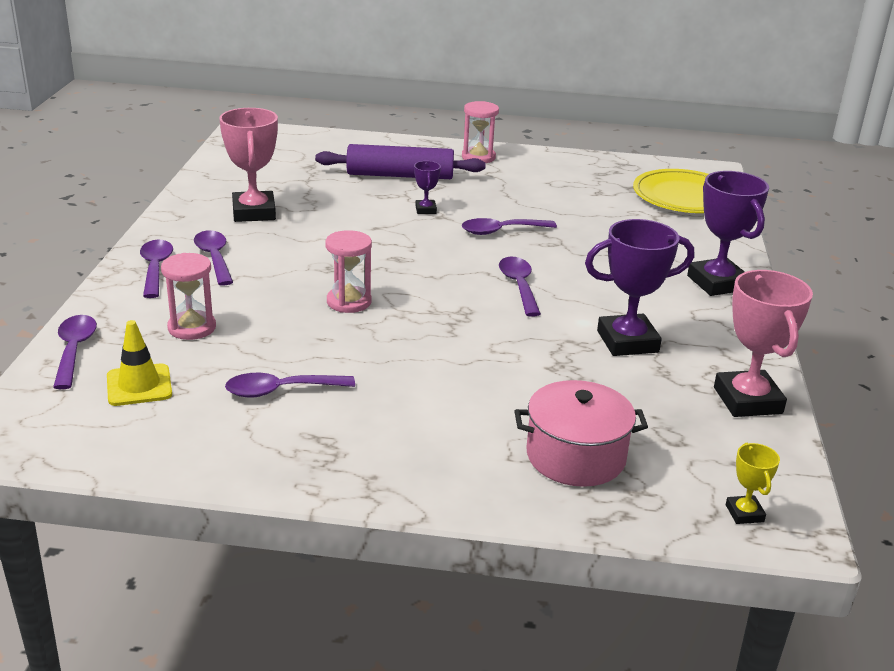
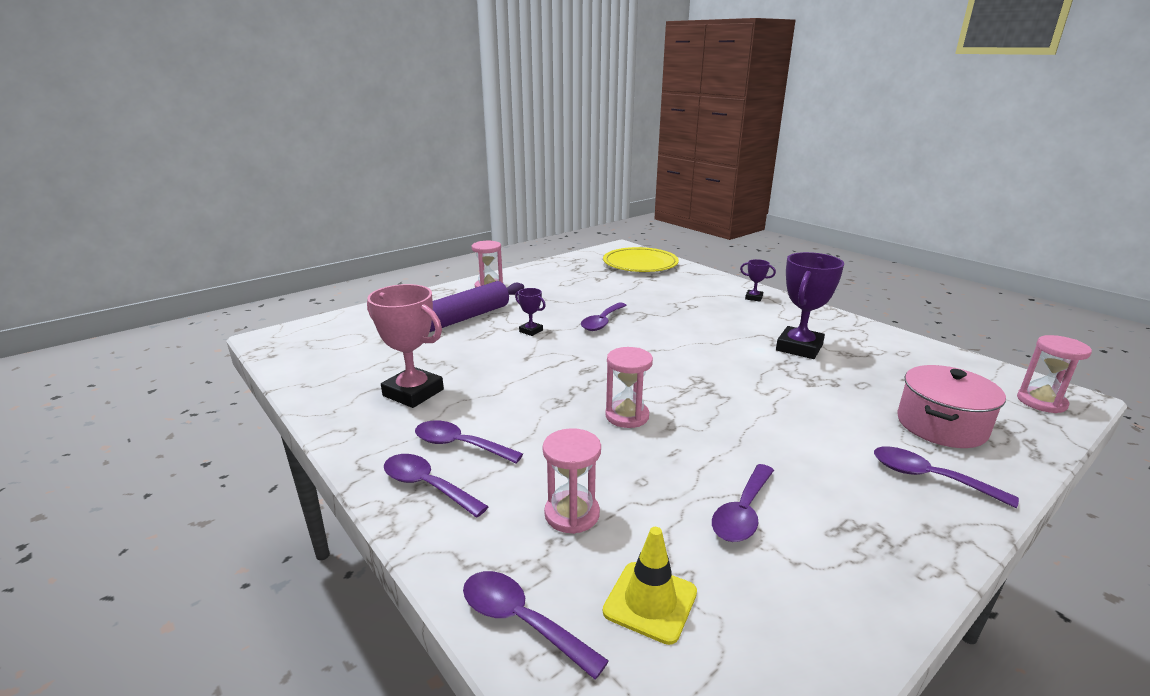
camera: 45 degrees left, 5 degrees down
purple spoon [499,257,541,317] -> purple spoon moved to [874,446,1019,508]
purple trophy [687,171,769,296] -> purple trophy [740,259,776,302], size x0.49
pink trophy [714,270,813,417] -> none
yellow trophy [726,443,780,524] -> pink hourglass [1017,335,1092,413]

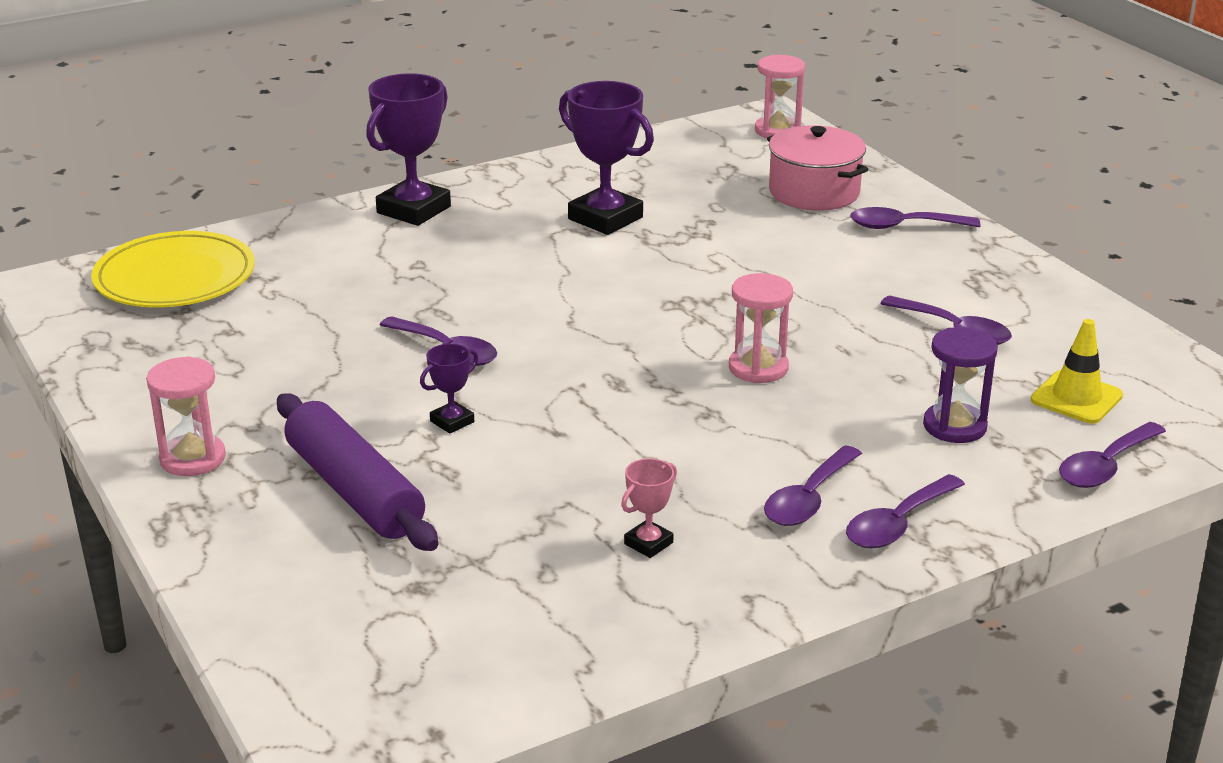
camera: 80 degrees left, 5 degrees up
pink trophy [367,284,444,408] -> pink trophy [621,458,677,558], size x0.49
pink hourglass [543,428,601,534] -> purple hourglass [923,327,998,443]
purple trophy [740,259,776,302] -> purple trophy [366,73,451,226], size x2.06
purple spoon [874,446,1019,508] -> purple spoon turned 45 degrees clockwise [850,207,981,229]

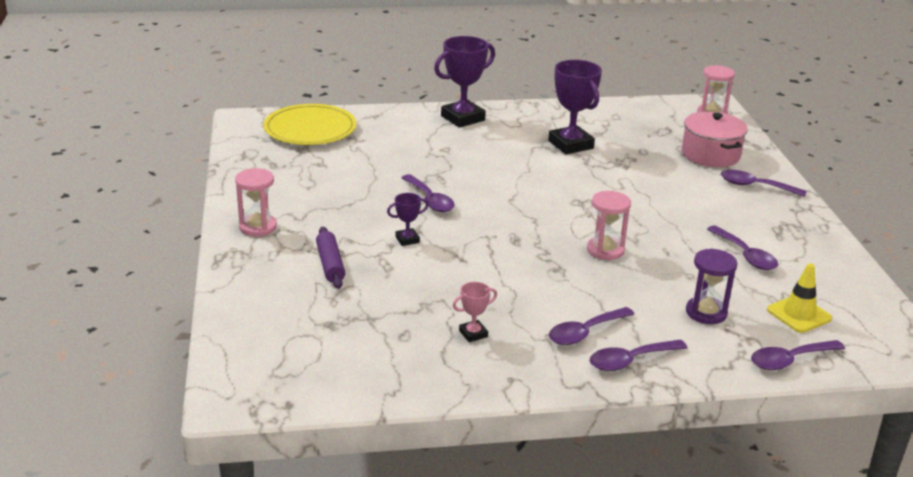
camera: 20 degrees right, 0 degrees up
purple rolling pin [277,393,438,551] -> purple rolling pin [316,227,345,289], size x0.60

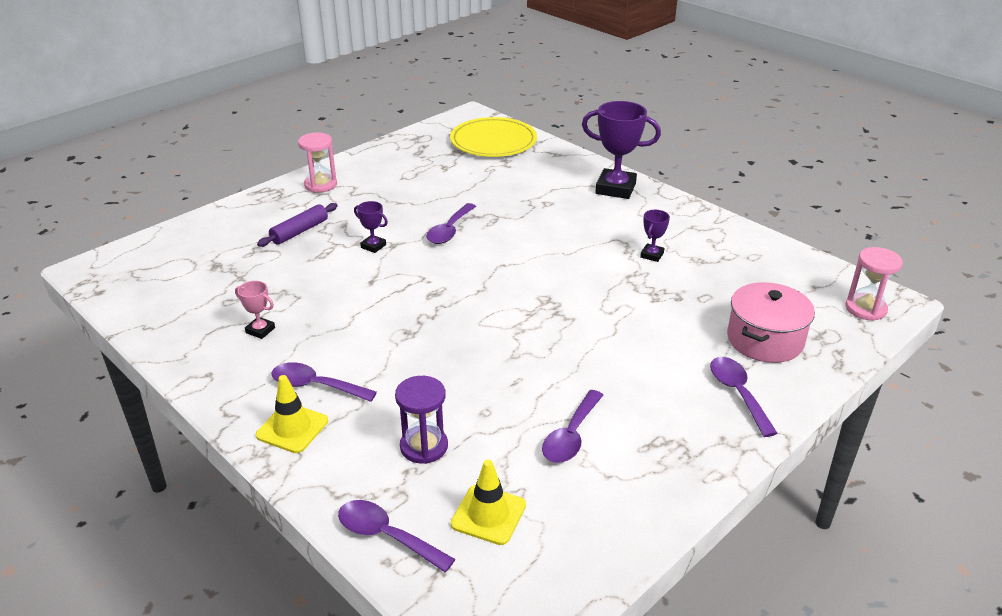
camera: 55 degrees right, 5 degrees up
purple trophy [548,60,602,154] -> purple trophy [640,210,670,262], size x0.49
pink hourglass [587,191,631,260] -> none
purple spoon [590,340,687,371] -> yellow traffic cone [256,375,328,453]

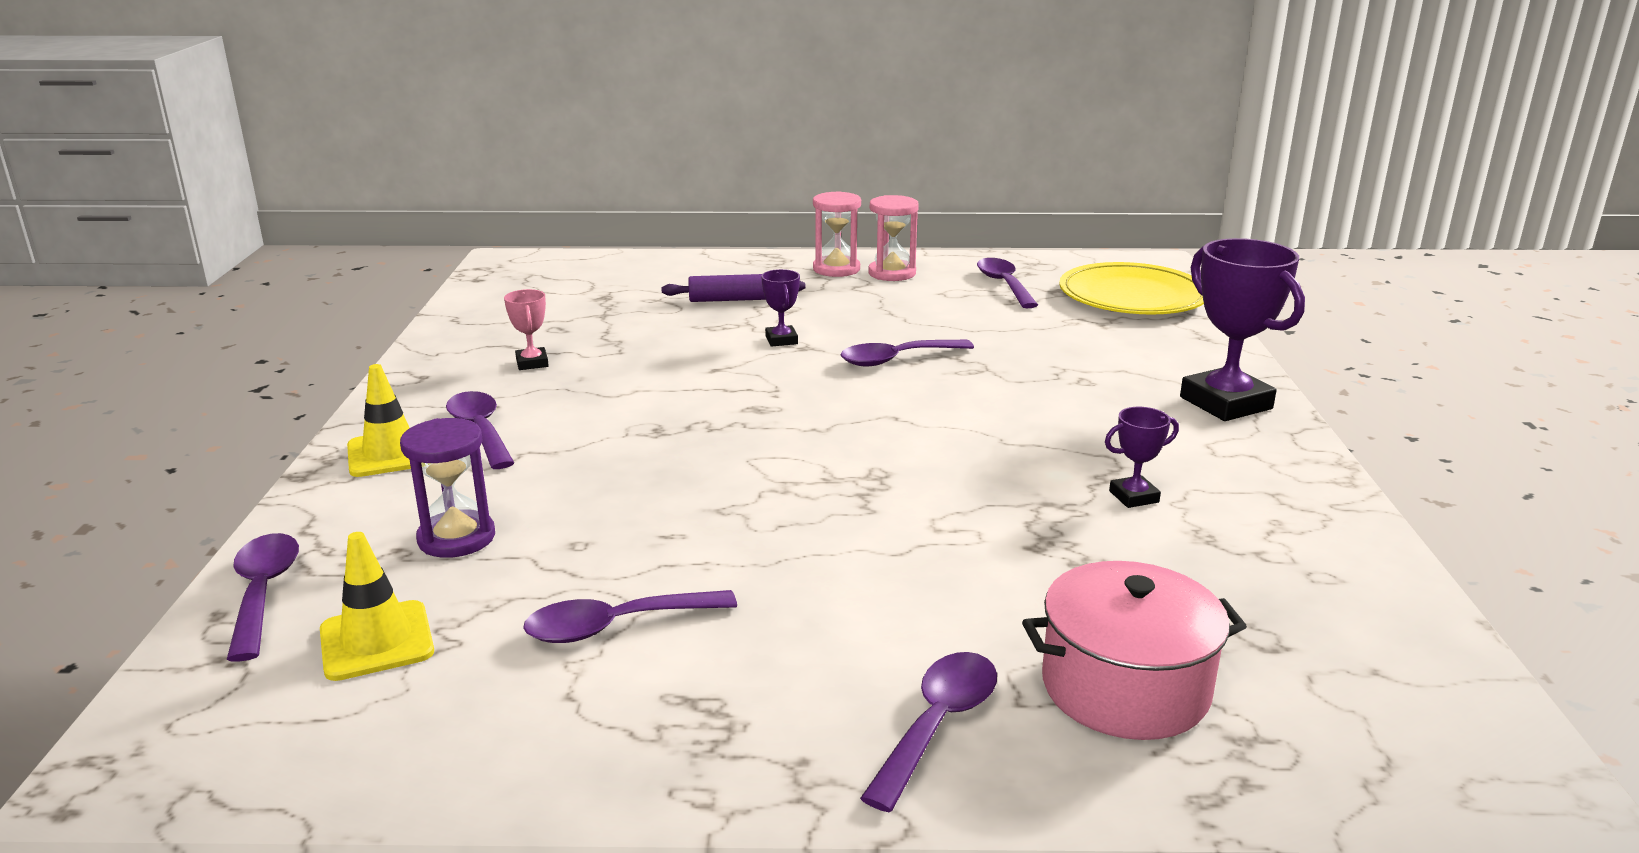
camera: 45 degrees right, 10 degrees down
pink hourglass [845,247,903,321] -> pink hourglass moved to [868,195,919,281]
none -> purple spoon [977,258,1038,308]

